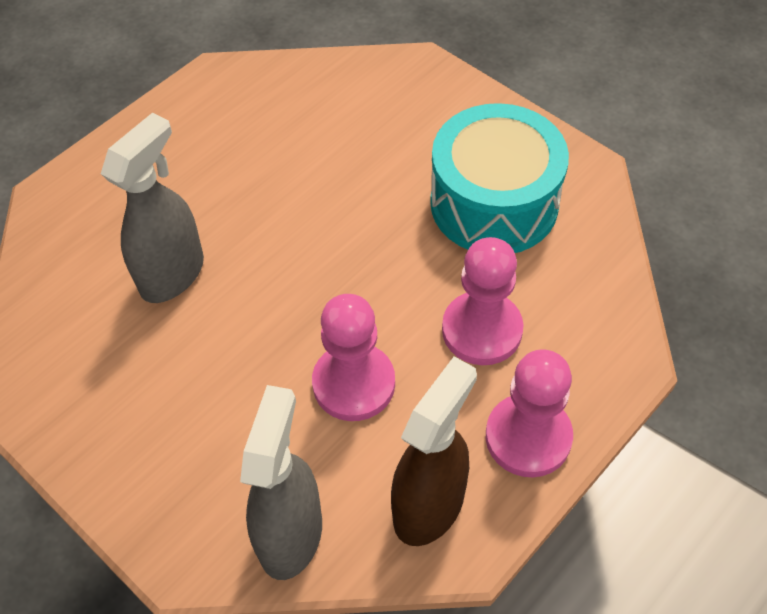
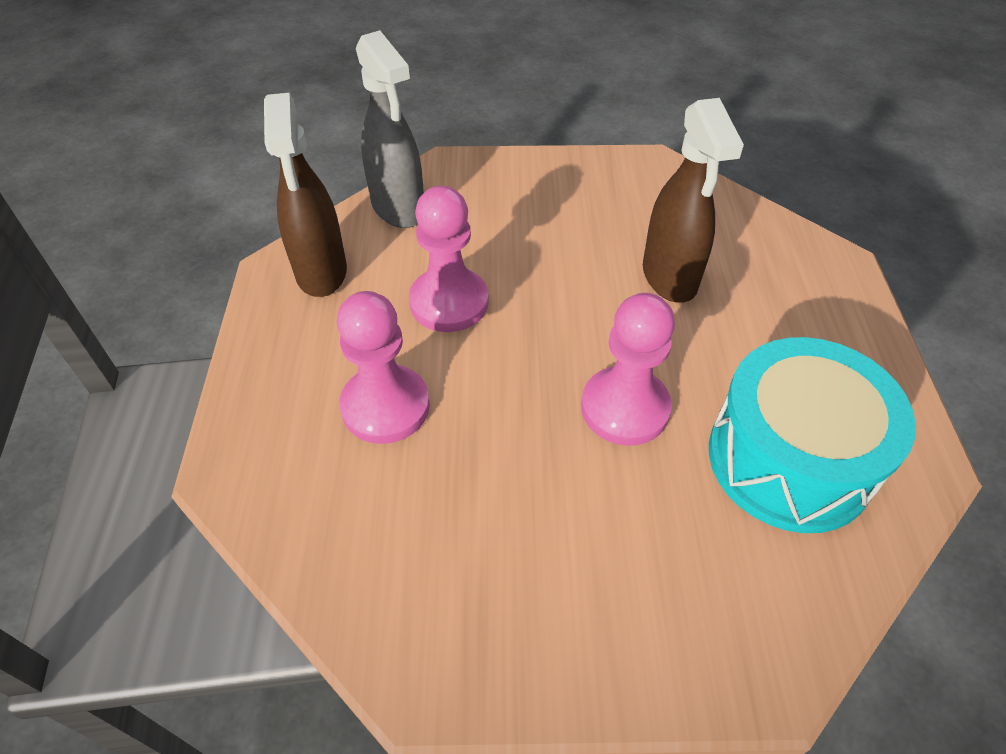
camera: 135 degrees right, 5 degrees down
grey spray bottle [101,113,204,303] -> brown spray bottle [643,98,744,303]
turquoise drum [430,103,569,253] -> turquoise drum moved to [709,337,916,533]
pink pawn [486,349,573,477] -> pink pawn moved to [581,293,675,445]

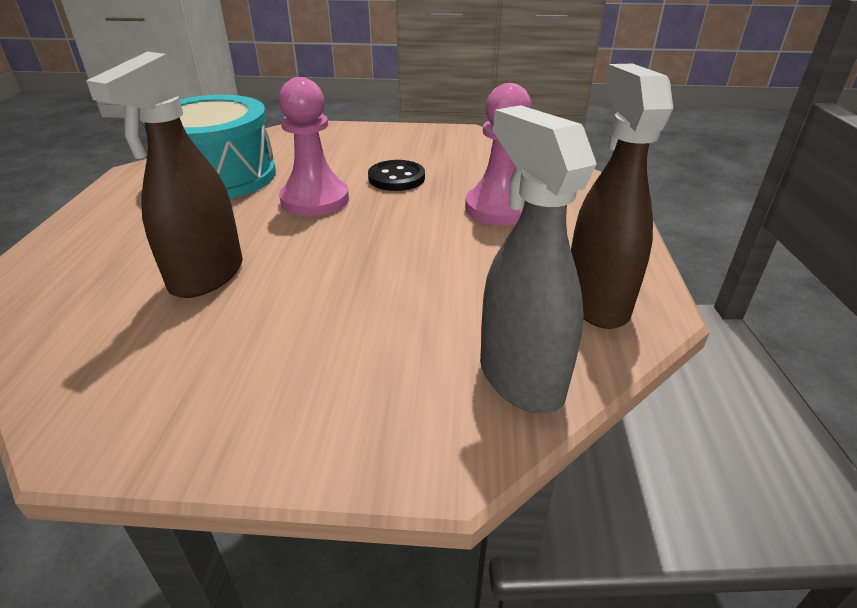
camera: 175 degrees left, 15 degrees down
pink pawn [409,186,489,332] -> none
brown spray bottle [643,98,744,303] -> brown spray bottle turned 150 degrees counterclockwise [86,51,243,298]
none -> black button [368,160,425,191]

